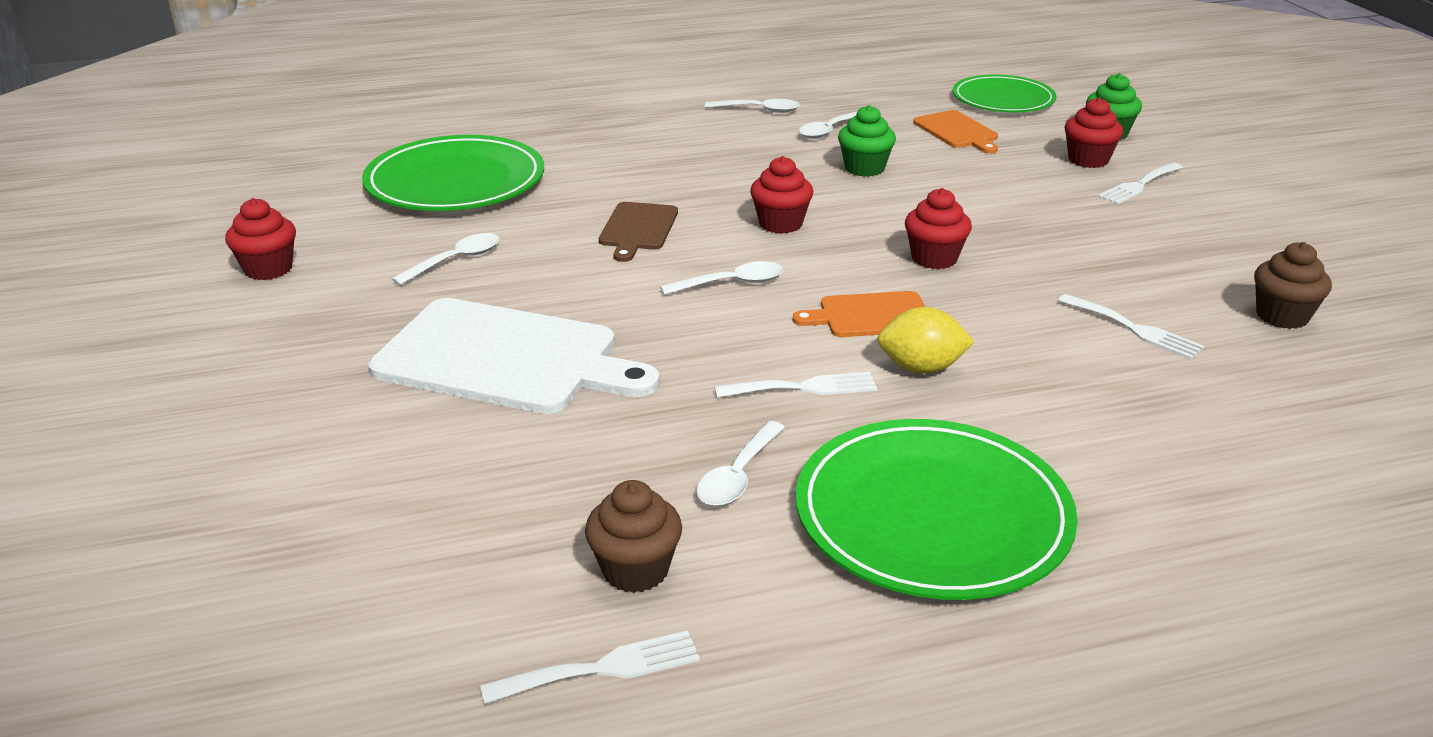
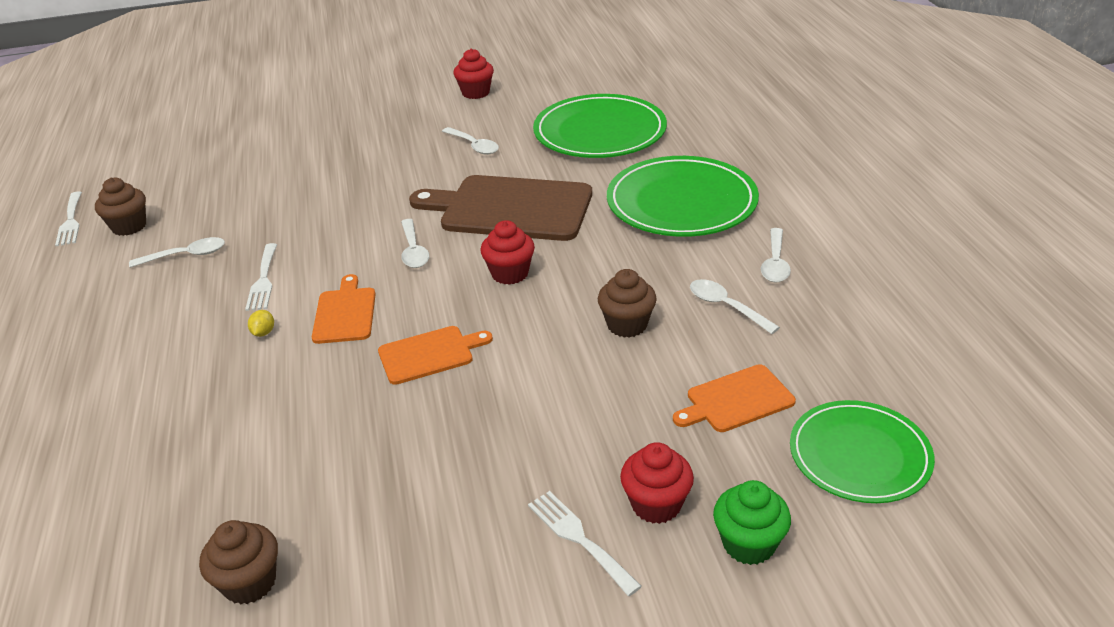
camera: 95 degrees right, 5 degrees up
white cutting board [369,298,660,414] -> none
brown cutting board [599,202,678,262] -> brown cutting board [409,175,592,241], size x1.95
white spoon [696,421,785,506] -> white spoon turned 135 degrees clockwise [129,237,225,268]
green plate [796,419,1078,600] -> green plate moved to [607,156,759,237]
green cupcake [838,105,896,177] -> brown cupcake [598,269,657,338]
yellow lemon [877,307,974,374] -> yellow lemon [248,310,274,337], size x0.51
red cupcake [905,188,972,269] -> orange cutting board [378,326,493,385]
white fork [1058,294,1204,359] -> none

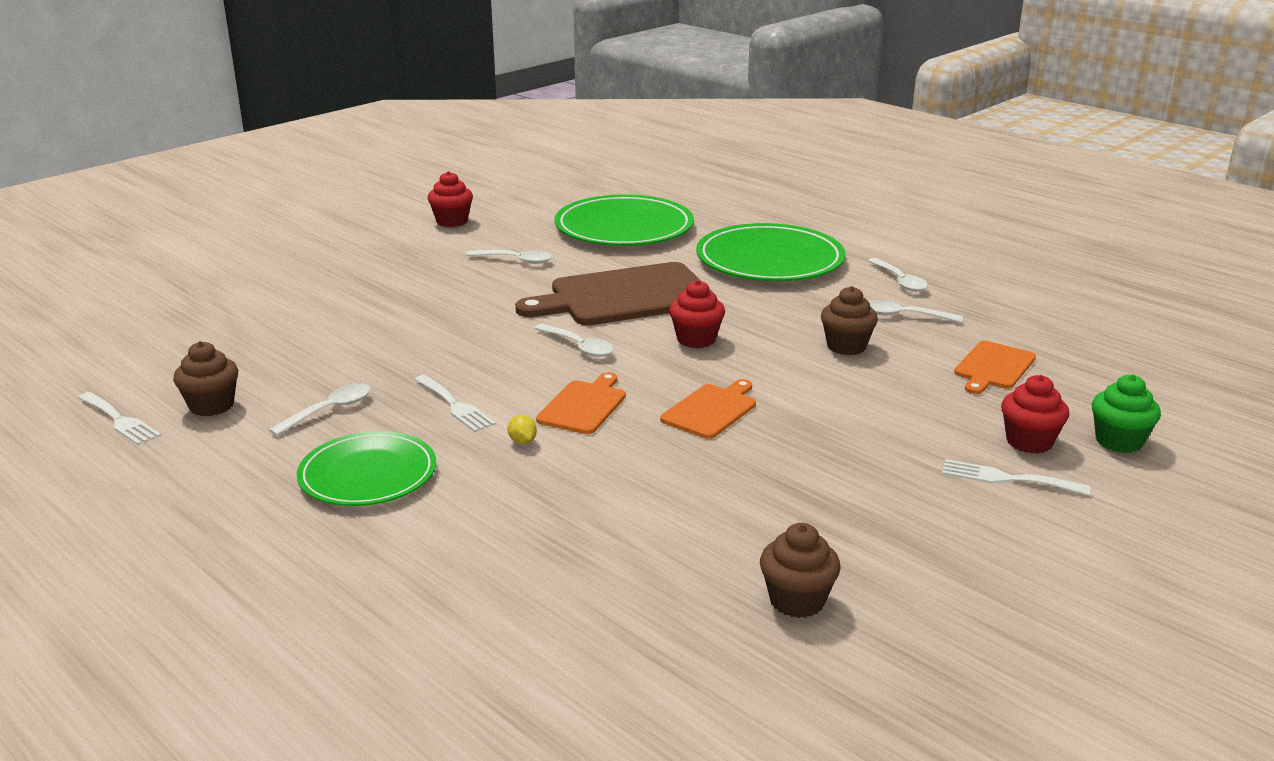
camera: 35 degrees left, 10 degrees down
orange cutting board [312,274,376,344] -> orange cutting board turned 60 degrees clockwise [536,372,626,434]
green plate [790,400,935,503] -> green plate moved to [297,431,436,506]

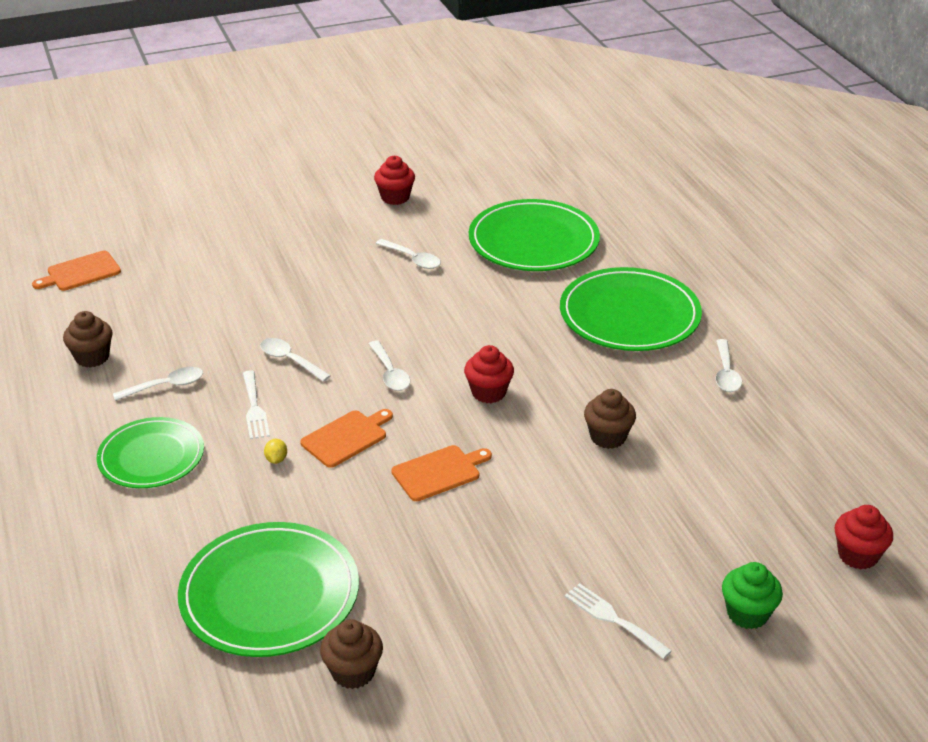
camera: 25 degrees right, 10 degrees up
white fork [78,392,161,445] -> none
brown cutting board [515,262,711,325] -> none
white spoon [869,300,963,323] -> white spoon moved to [260,338,331,382]
orange cutting board [954,341,1036,394] -> orange cutting board moved to [32,251,121,291]
red cupcake [1001,375,1069,454] -> red cupcake moved to [835,505,893,570]
none -> green plate [178,522,359,657]

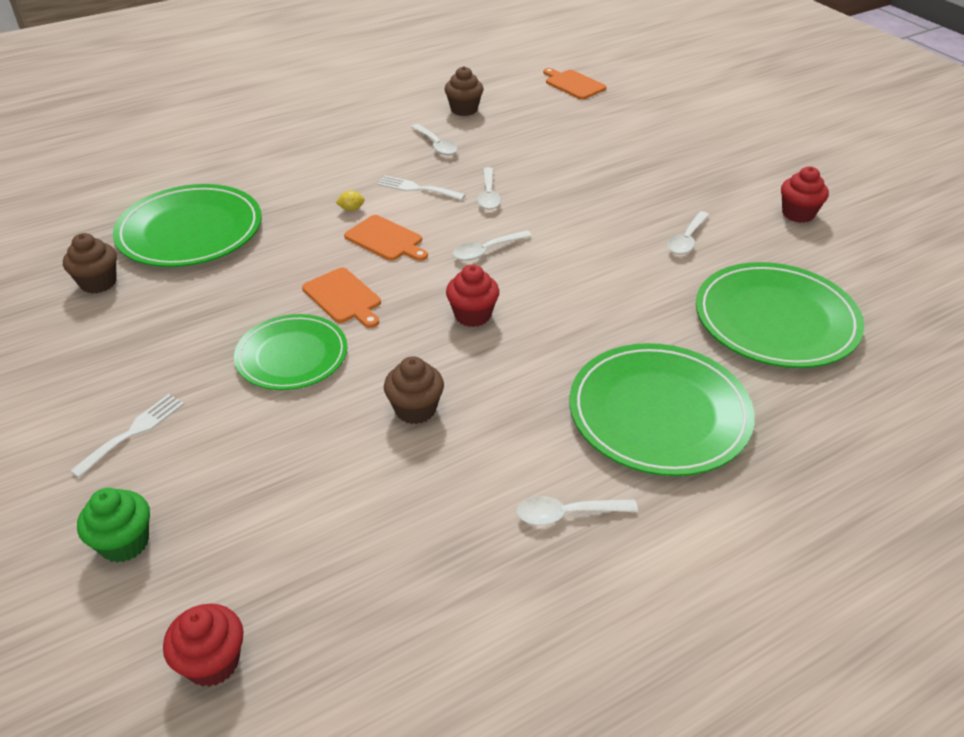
camera: 80 degrees right, 5 degrees up
green plate [97,417,204,488] -> green plate moved to [234,314,348,390]
white fork [243,370,270,439] -> white fork turned 45 degrees clockwise [377,176,465,200]
white spoon [260,338,331,382] -> white spoon turned 150 degrees clockwise [477,167,501,210]

